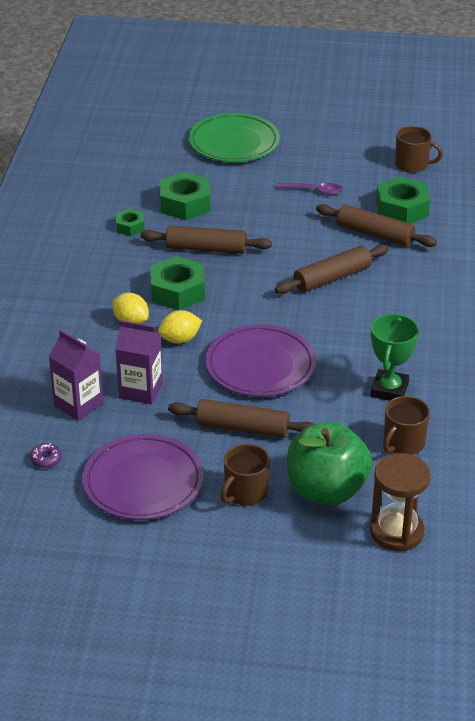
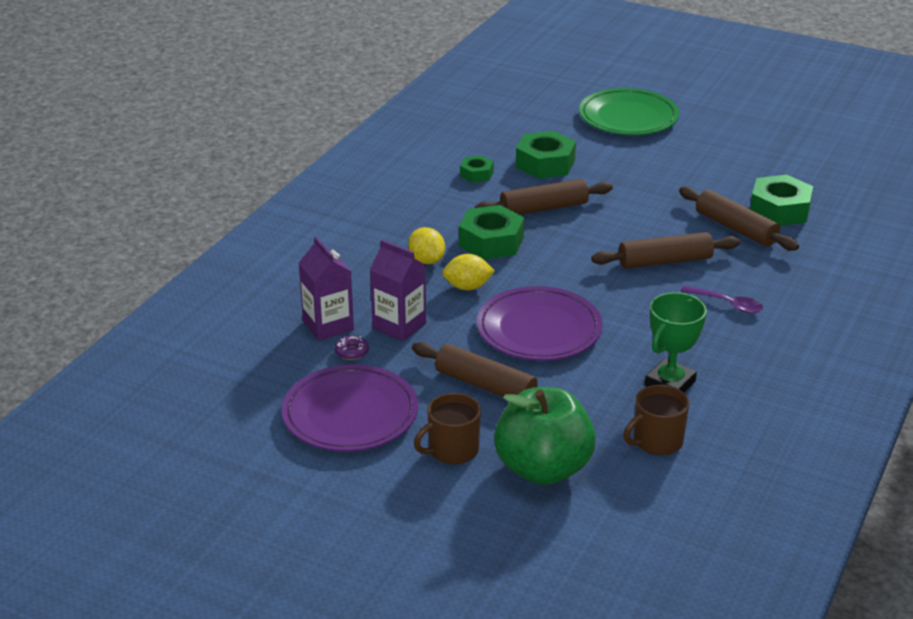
camera: 20 degrees right, 5 degrees down
purple donut [30,443,62,468] -> purple donut moved to [335,335,369,360]
brown rolling pin [141,225,272,254] -> brown rolling pin turned 45 degrees counterclockwise [475,179,613,215]
purple spoon [276,183,343,195] -> purple spoon moved to [680,285,763,313]
brown hourglass [370,453,431,551] -> none
brown mug [395,126,443,173] -> none

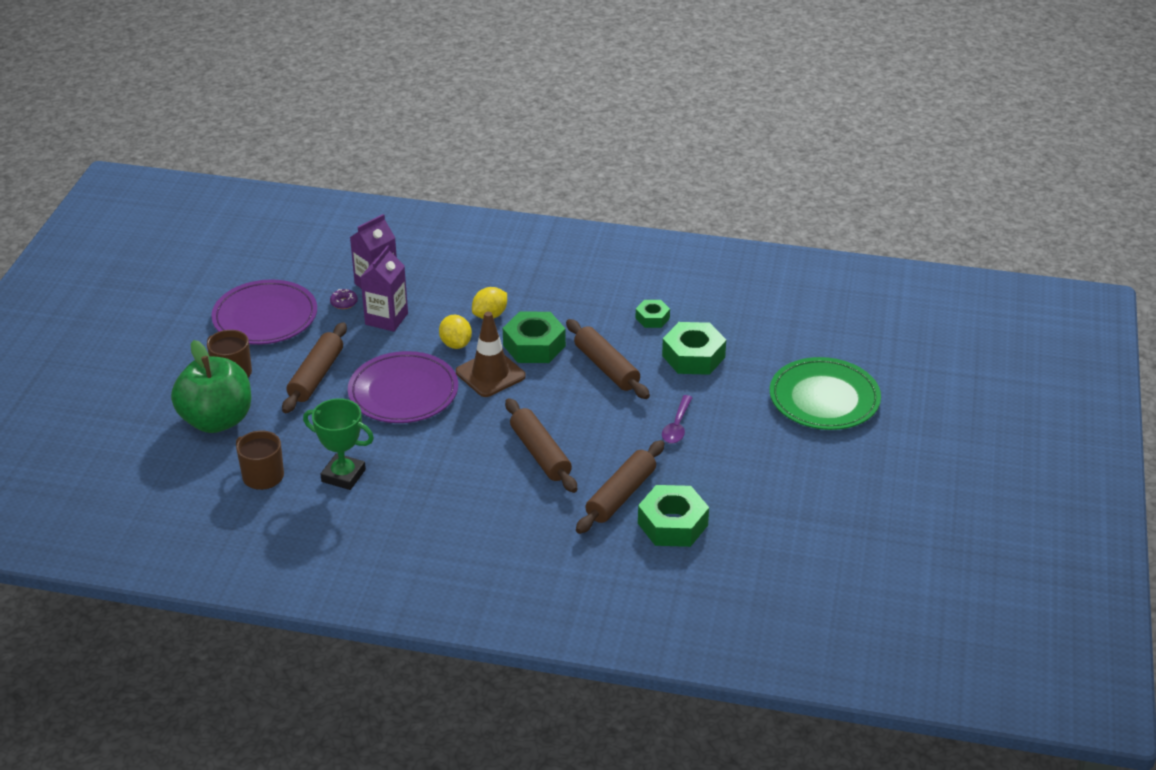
camera: 75 degrees right, 5 degrees up
purple spoon [680,285,763,313] -> purple spoon moved to [662,395,693,444]
none -> brown traffic cone [456,312,526,397]

